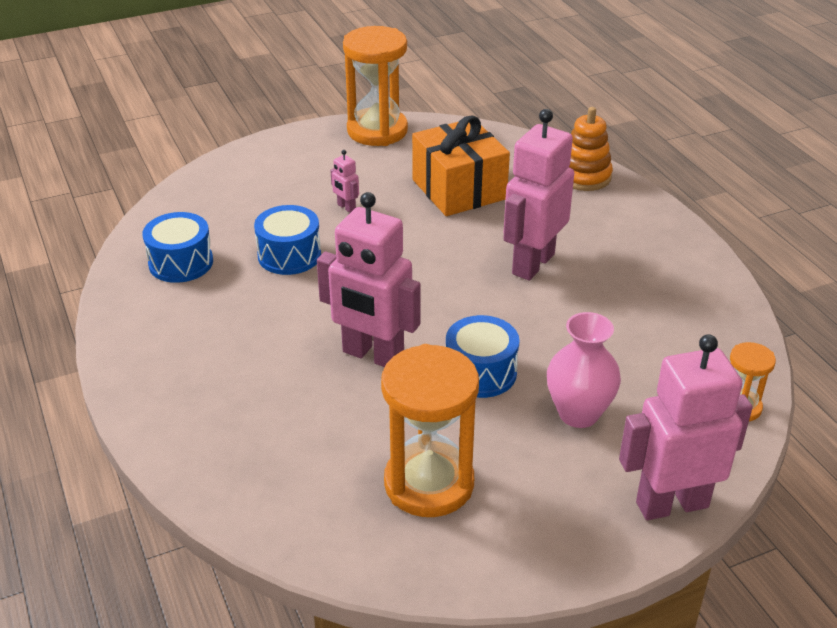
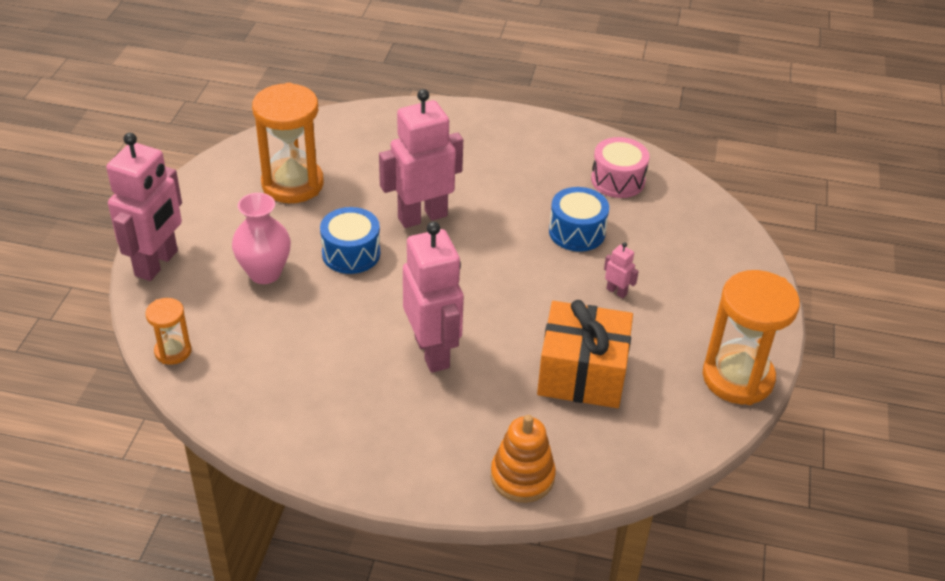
camera: 125 degrees right, 5 degrees up
blue drum [143,212,213,283] -> pink drum [591,137,650,198]
pink robot [331,150,359,213] -> pink robot turned 45 degrees clockwise [604,242,639,298]

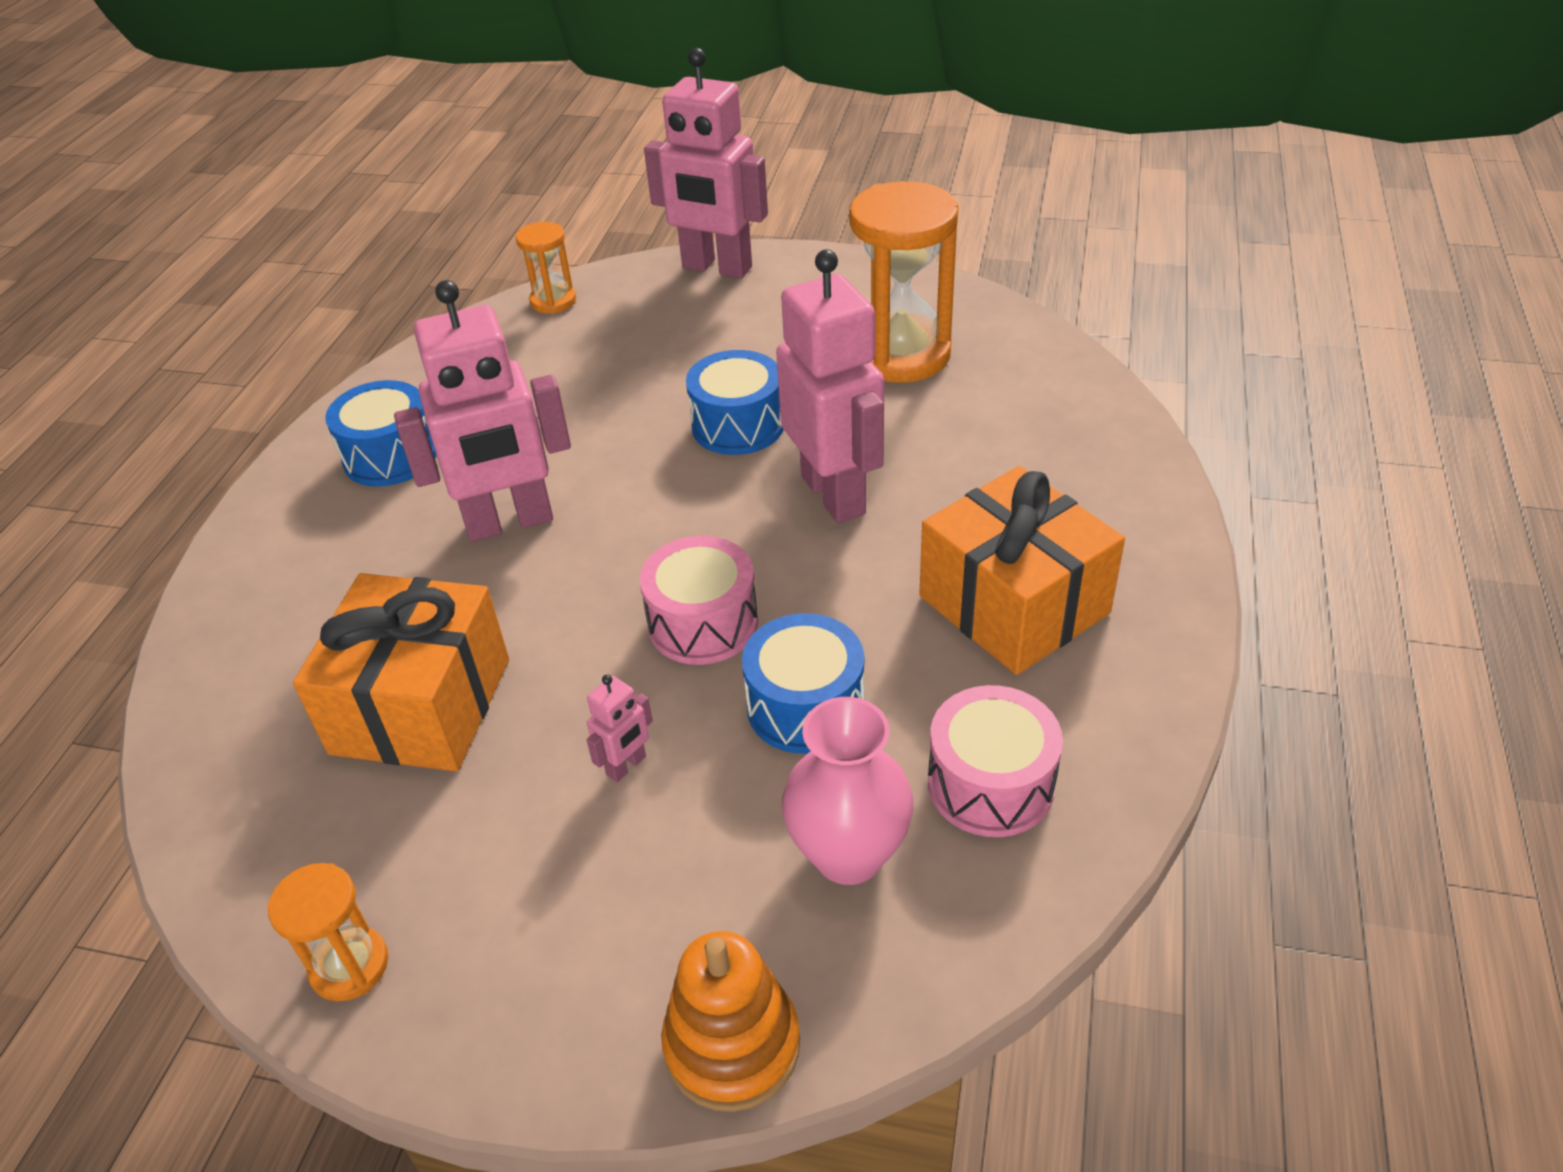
camera: 95 degrees right, 0 degrees up
pink vase [232,193,291,284] -> pink vase moved to [782,697,914,885]
orange stacking toy [491,415,556,503] -> orange stacking toy moved to [661,931,800,1112]
orange hourglass [703,270,800,405] -> orange hourglass [267,863,388,1001], size x0.51
none -> blue drum [325,380,437,487]
none -> pink drum [640,536,758,665]
none -> orange gift [919,466,1125,675]

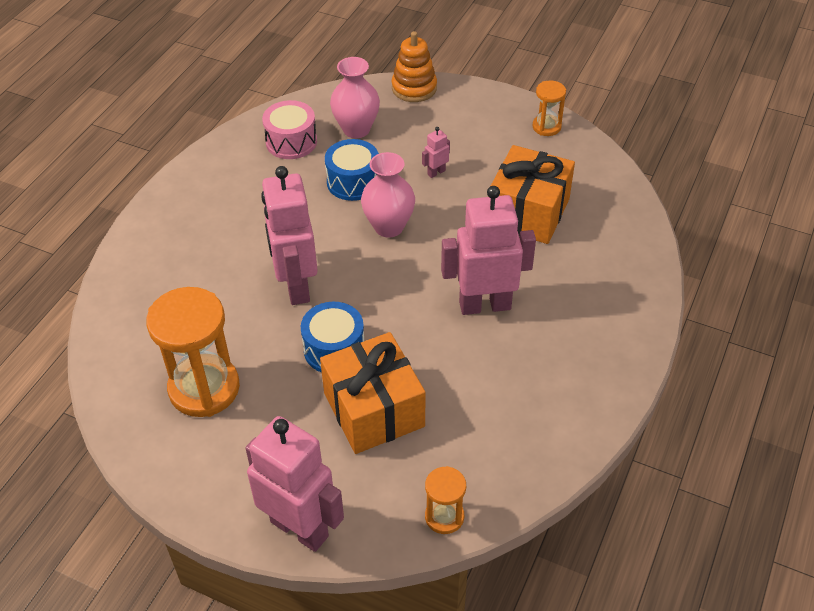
camera: 170 degrees left, 5 degrees up
blue drum [325,380,437,487] -> none
pink drum [640,536,758,665] -> pink vase [361,152,415,238]
orange gift [919,466,1125,675] -> orange gift moved to [320,332,425,454]

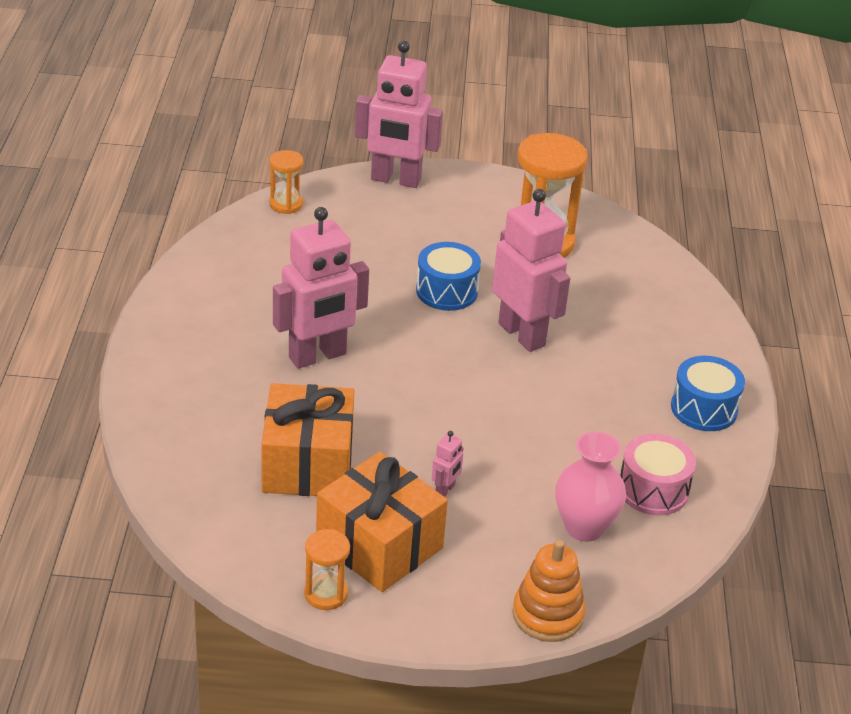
camera: 155 degrees right, 10 degrees down
orange gift [320,332,425,454] -> orange gift moved to [316,452,448,592]
blue drum [325,139,379,201] -> blue drum moved to [671,356,745,431]
pink vase [361,152,415,238] -> none

